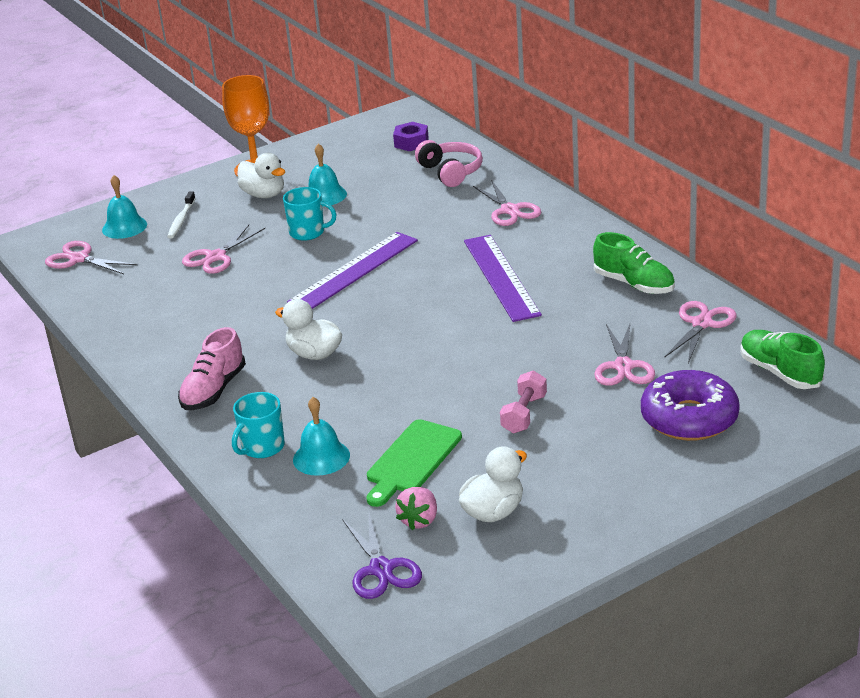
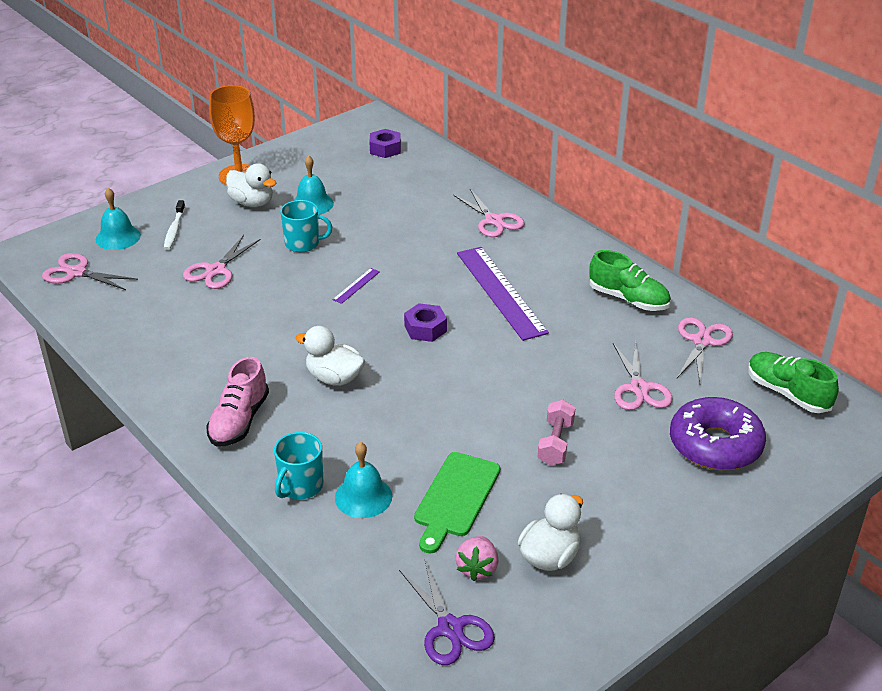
camera: 10 degrees left, 5 degrees up
purple ruler [287,232,418,309] -> purple ruler [332,268,380,304], size x0.41
pink headphones [415,140,483,187] -> none
none -> purple nut [404,303,447,342]

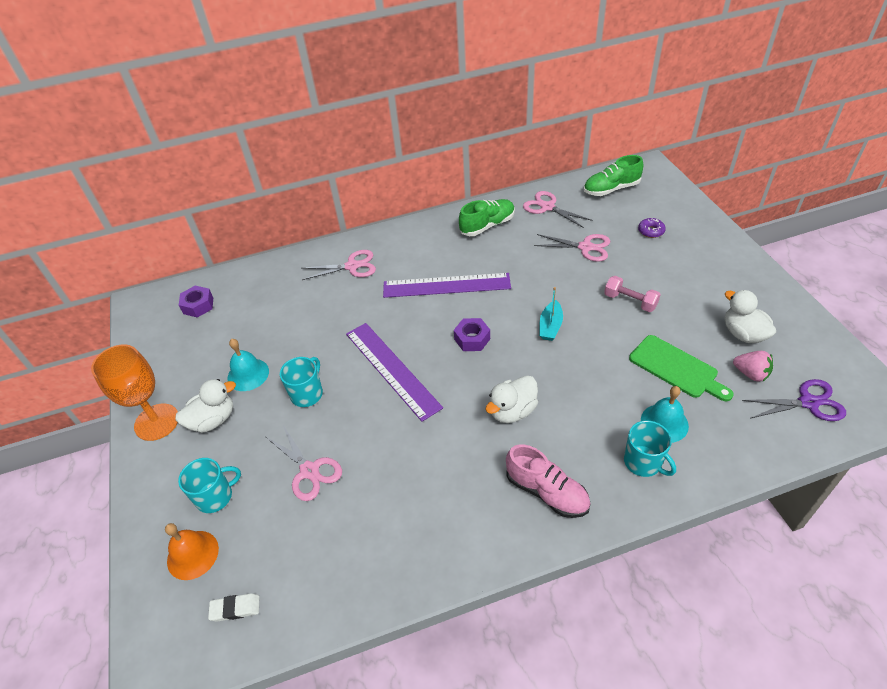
camera: 65 degrees left, 10 degrees up
pink scissors [42,253,138,290] -> white eraser [208,593,259,622]
turquoise bell [96,188,141,250] -> orange bell [165,523,219,580]
white toothbrush [164,200,185,250] -> turquoise mug [178,458,241,513]
purple ruler [332,268,380,304] -> purple ruler [346,323,443,422], size x2.43
purple donut [670,397,766,470] -> purple donut [638,218,666,238], size x0.43
none -> turquoise boat [539,287,563,341]

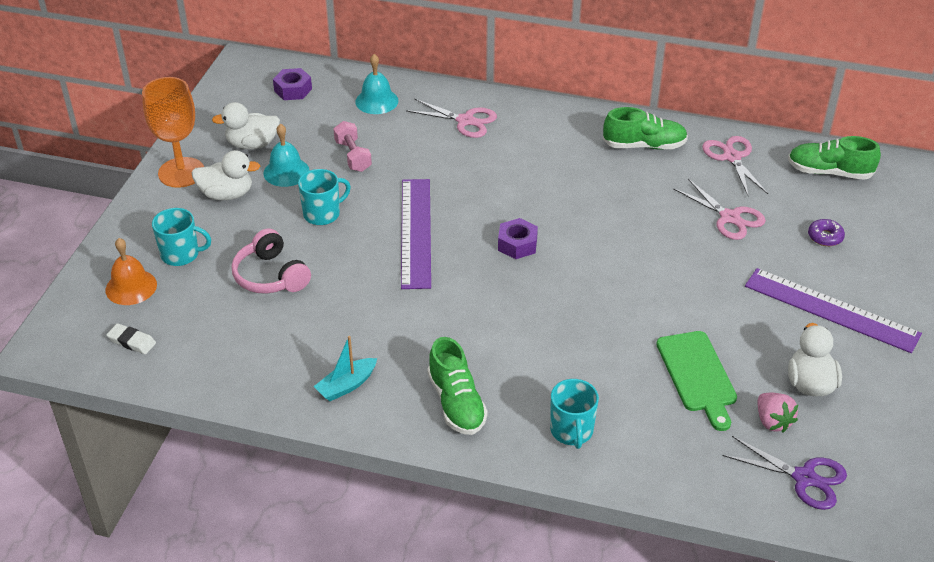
camera: 30 degrees right, 5 degrees down
pink scissors [266,425,342,501] -> pink headphones [232,228,311,294]
purple ruler [383,273,511,298] -> purple ruler moved to [745,268,922,353]
white duck [485,375,538,423] -> white duck moved to [212,102,280,149]
pink shoe [506,445,591,518] -> green shoe [427,337,488,435]
turquoise boat [539,287,563,341] -> turquoise boat moved to [314,336,377,401]
pink dumbbell [604,276,661,312] -> pink dumbbell moved to [333,121,372,172]
turquoise bell [641,386,689,443] -> turquoise bell moved to [355,54,398,114]

